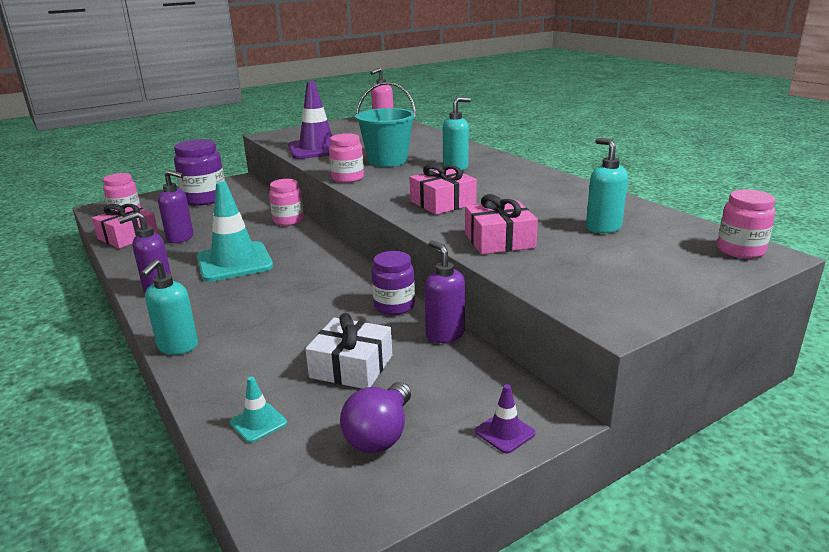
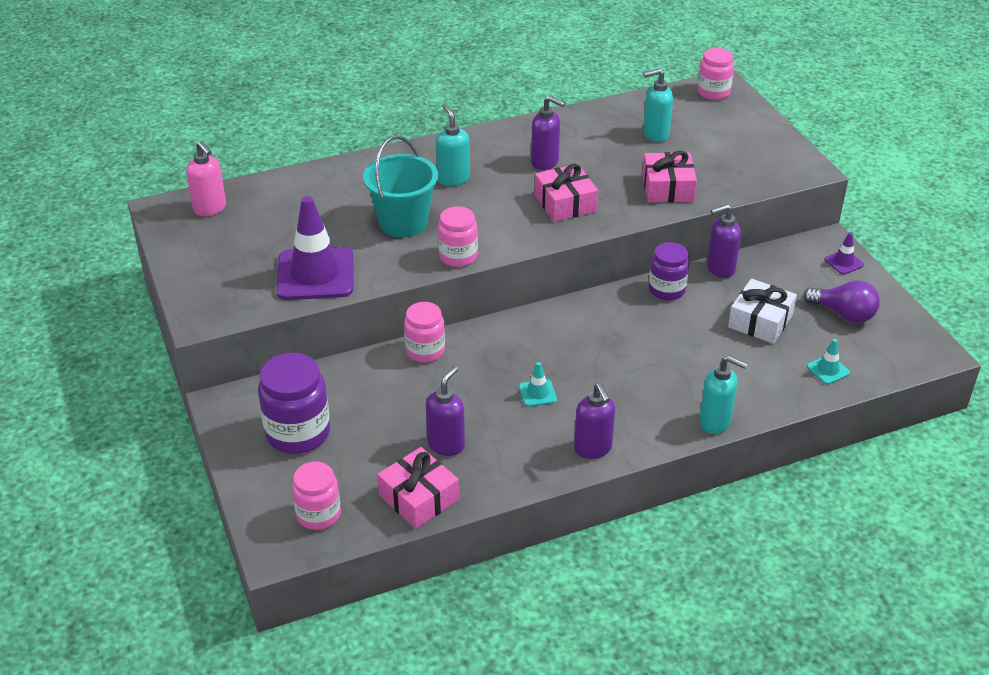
camera: 80 degrees left, 15 degrees up
turquoise traffic cone [197,181,273,282] -> turquoise traffic cone [519,362,557,407], size x0.43
none -> purple soap dispenser [531,96,565,170]

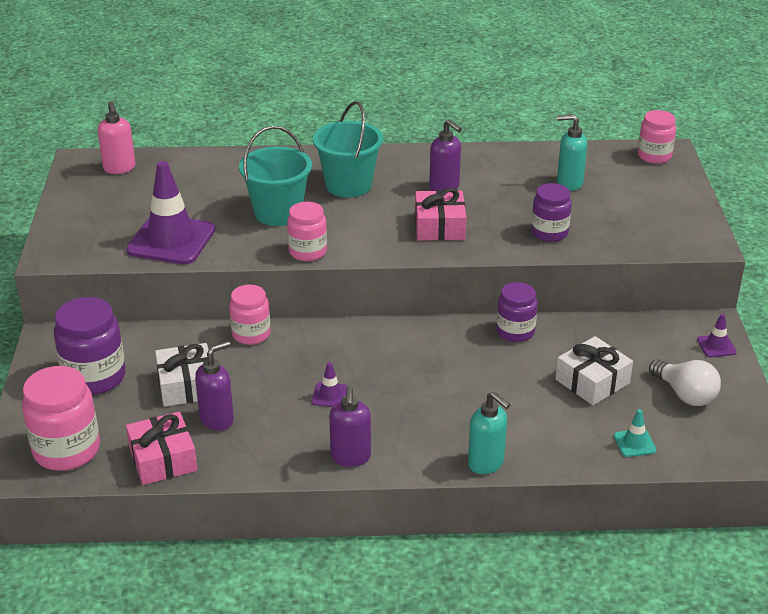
camera: 20 degrees right, 5 degrees down
pink jar [292,461,341,530] -> pink jar [22,366,100,471], size x1.55
turquoise soap dispenser [436,104,470,186] -> turquoise bucket [313,101,383,198]
turquoise traffic cone [519,362,557,407] -> purple traffic cone [312,362,349,407]
pink gift [642,151,697,203] -> purple jar [531,183,572,242]
purple soap dispenser [707,204,741,278] -> none
purple light bulb [803,280,880,323] -> white light bulb [649,359,721,406]
none -> white gift [155,343,209,407]

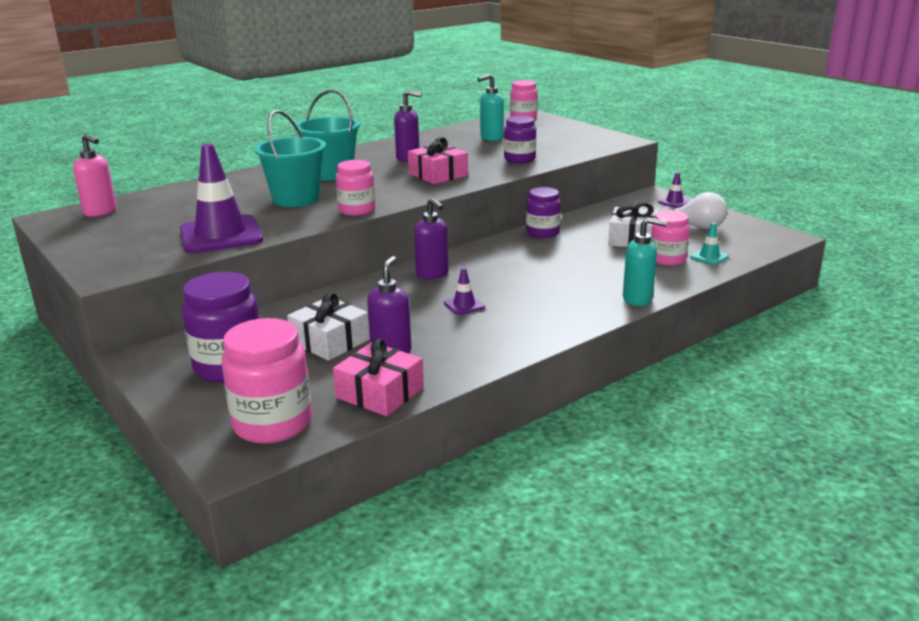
camera: 35 degrees left, 10 degrees down
pink jar [229,285,270,345] -> pink jar moved to [651,210,690,266]
purple soap dispenser [329,386,371,467] -> purple soap dispenser moved to [414,198,448,280]

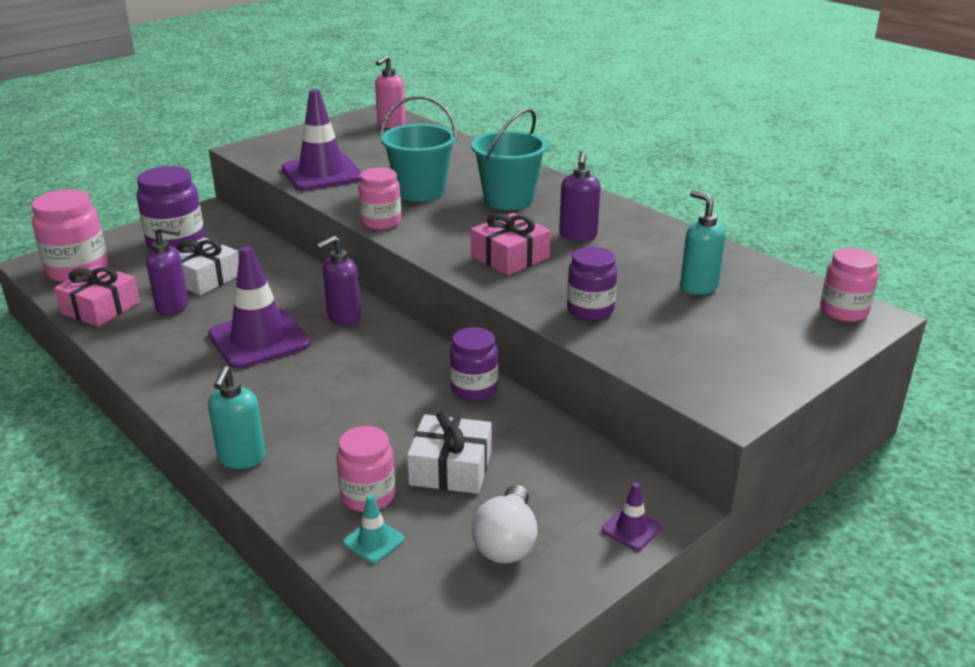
camera: 85 degrees right, 5 degrees up
purple traffic cone [444,268,485,315] -> purple traffic cone [208,246,311,369], size x2.32

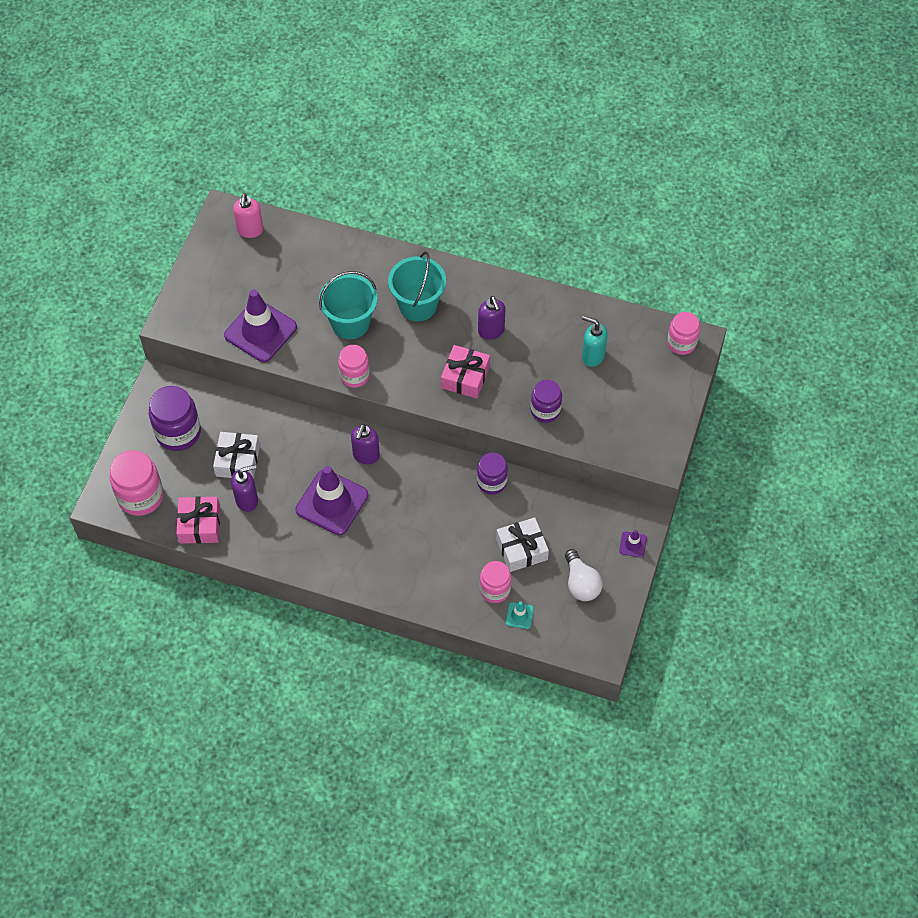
camera: 30 degrees left, 30 degrees up
turquoise soap dispenser [208,366,266,469] -> none

